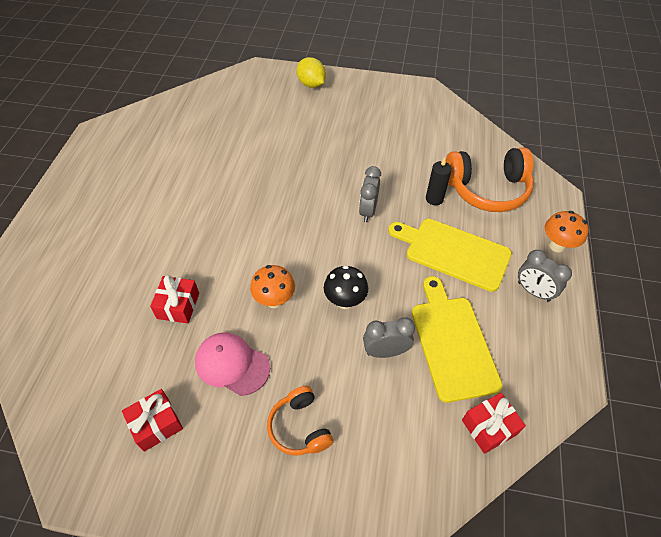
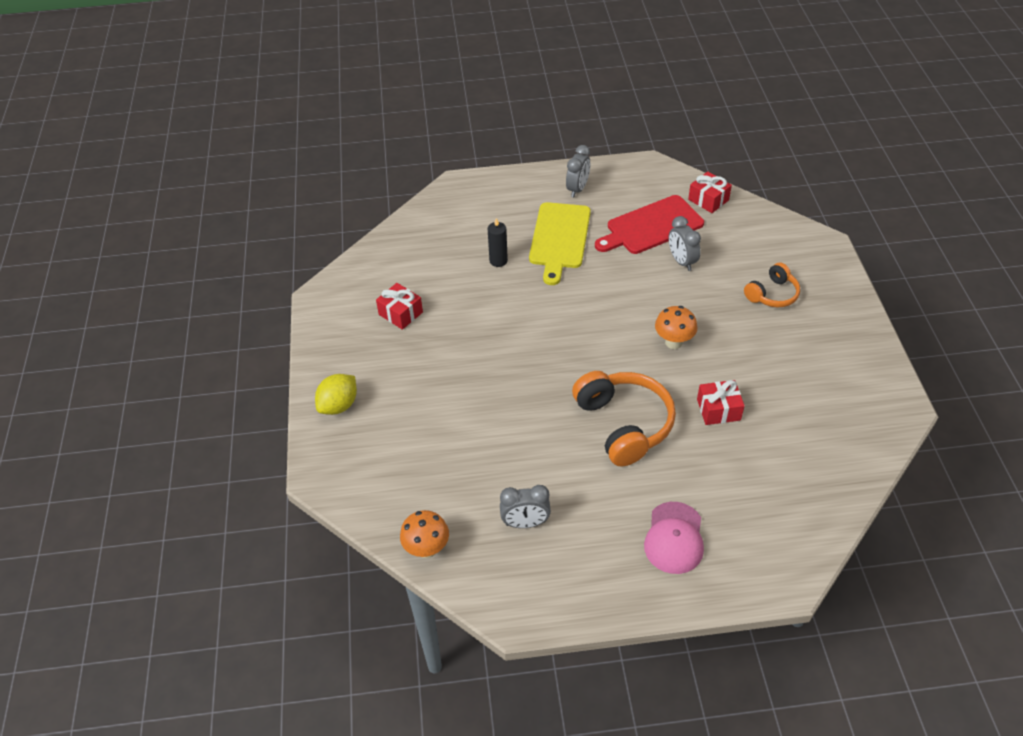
camera: 105 degrees left, 5 degrees down
red gift [122,389,183,452] -> red gift moved to [376,283,423,330]
pink cap [195,332,270,396] -> pink cap moved to [644,502,704,574]
black mushroom [324,265,368,309] -> none
grey clock [359,166,381,222] -> grey clock moved to [500,485,551,528]
yellow cutting board [412,276,503,403] -> red cutting board [595,195,704,254]
orange headphones [446,147,534,212] -> orange headphones moved to [572,371,676,467]
orange mushroom [545,211,589,253] -> orange mushroom moved to [400,510,449,558]

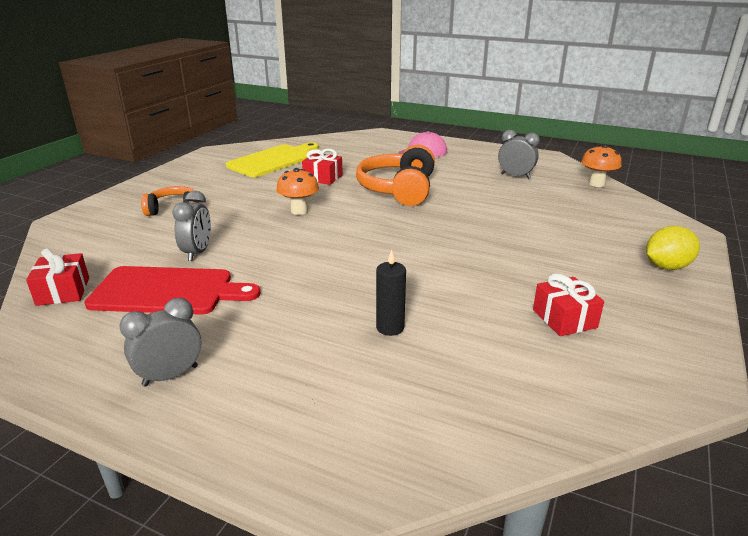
camera: 150 degrees left, 20 degrees down
yellow cutting board [529,202,591,285] -> yellow cutting board moved to [226,142,319,177]

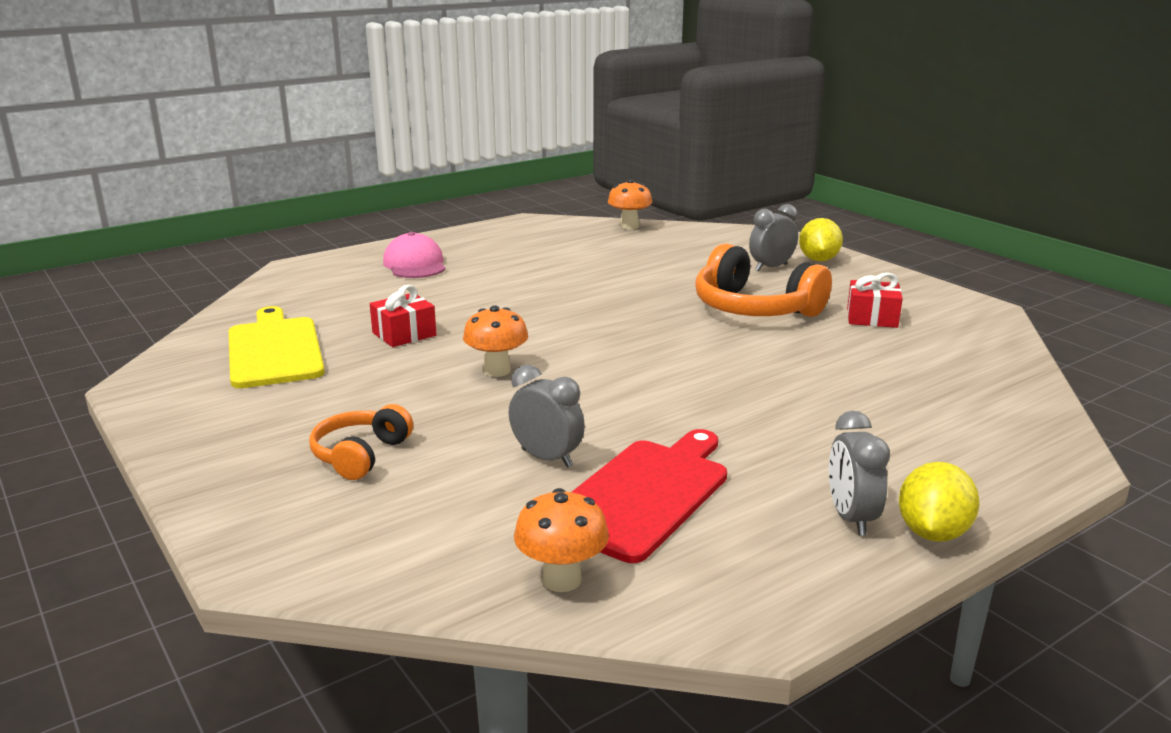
camera: 60 degrees left, 5 degrees down
red gift [26,248,89,306] -> orange mushroom [514,488,609,592]
orange headphones [356,145,435,206] -> orange headphones moved to [695,243,832,317]
black candle [376,249,406,336] -> none
grey clock [498,130,540,179] -> grey clock moved to [749,204,798,271]
none -> yellow lemon [899,462,980,542]

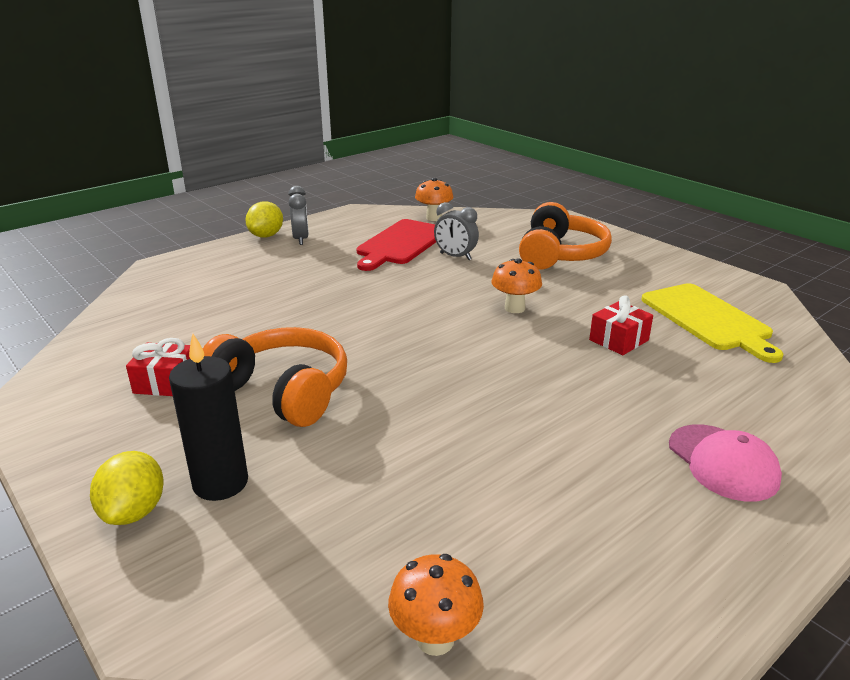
camera: 175 degrees right, 5 degrees up
orange headphones [309,404,413,480] -> orange headphones [519,202,612,270], size x1.75
grey clock [749,204,798,271] -> black candle [169,333,248,501]

